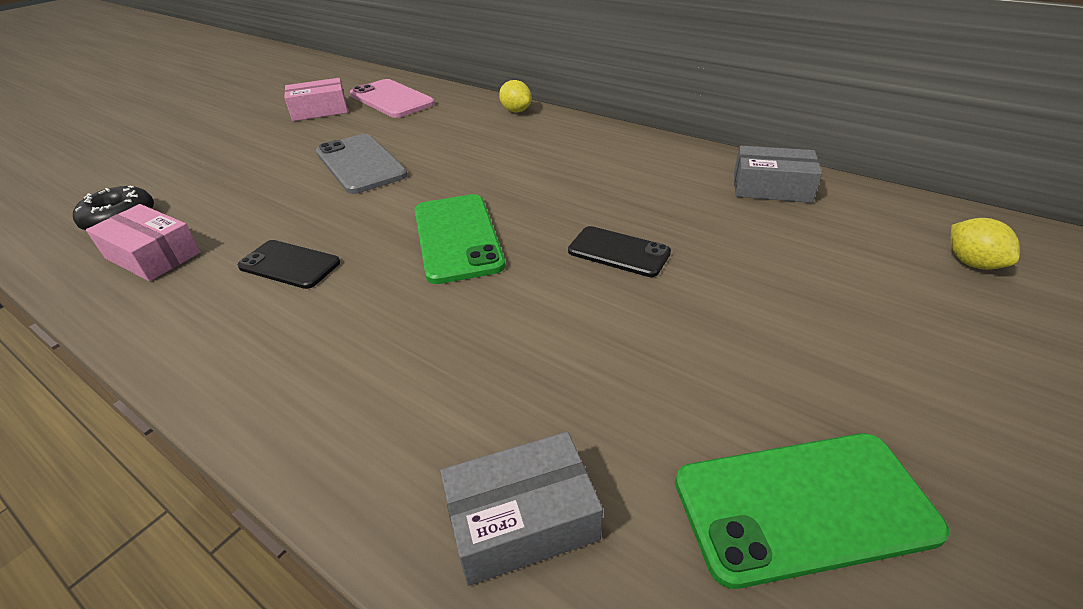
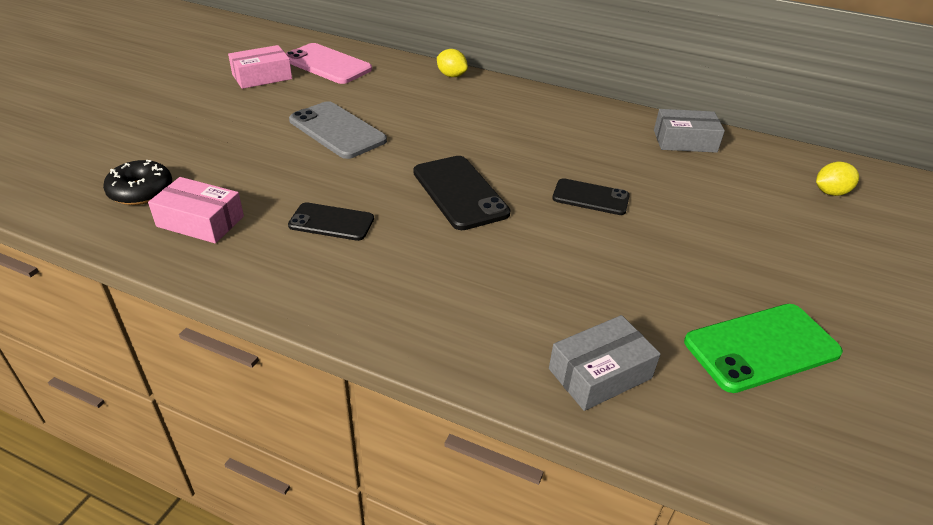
camera: 15 degrees left, 0 degrees up
green phone [415,194,505,284] -> black phone [413,156,511,230]
yellow lemon [950,218,1020,270] -> yellow lemon turned 75 degrees counterclockwise [816,161,859,196]

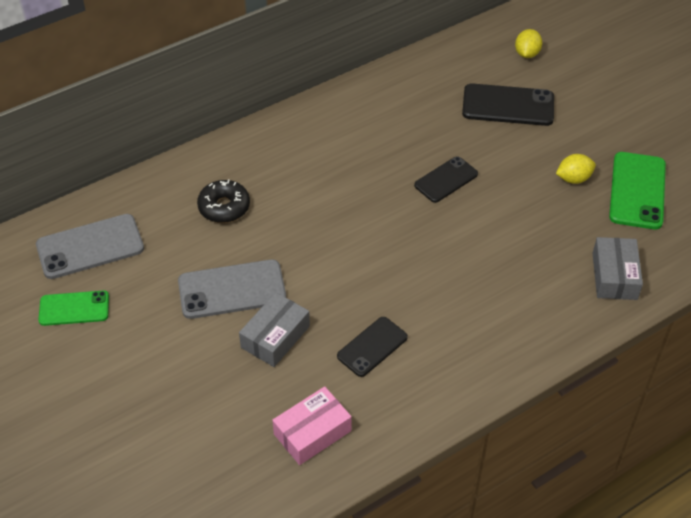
camera: 55 degrees left, 10 degrees up
black donut [103,160,172,205] -> black donut moved to [197,180,250,223]
pink box [228,45,292,89] -> green phone [38,290,109,326]
pink phone [286,43,372,84] -> grey phone [36,214,144,279]
black phone [413,156,511,230] -> black phone moved to [462,83,554,126]
yellow lemon [437,49,468,77] -> yellow lemon moved to [556,154,596,184]
grey box [654,109,725,153] -> grey box moved to [239,292,310,367]

